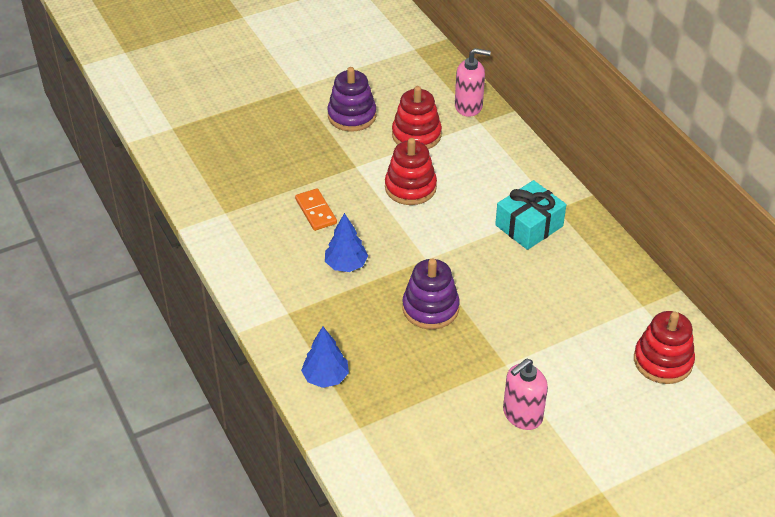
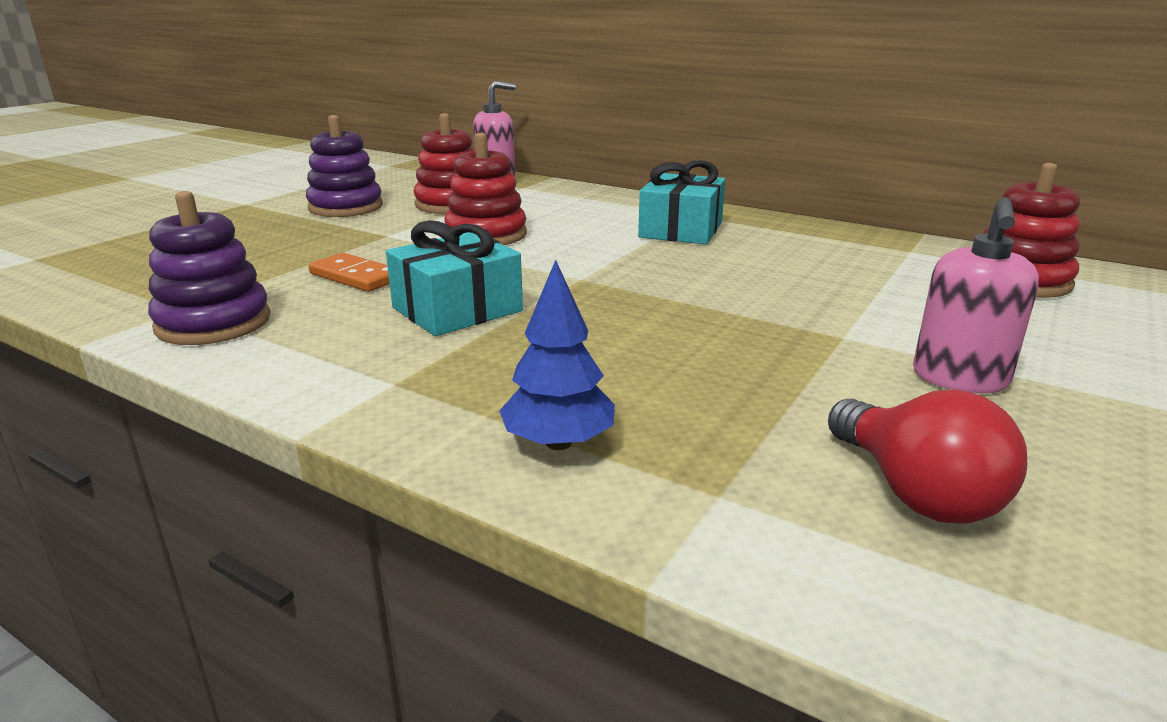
camera: 30 degrees left, 20 degrees down
blue tree [325,213,368,272] -> turquoise gift [386,220,523,336]
purple stacking toy [402,258,460,329] -> purple stacking toy moved to [148,191,271,345]
none -> red light bulb [828,390,1027,524]

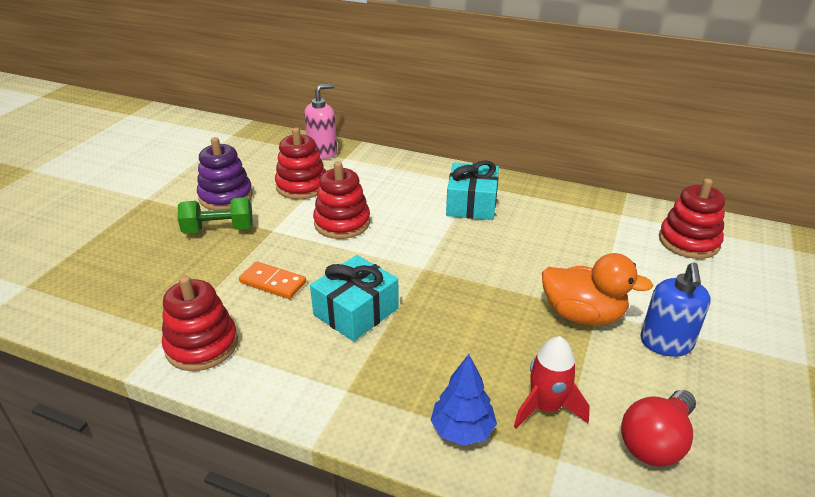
camera: 10 degrees left, 10 degrees up
purple stacking toy [148,191,271,345] -> red stacking toy [162,275,238,371]
red light bulb [828,390,1027,524] -> red light bulb turned 75 degrees clockwise [621,390,696,467]
pink soap dispenser [913,197,1039,393] -> blue soap dispenser [641,262,711,357]
none -> green dumbbell [178,197,253,234]
none -> red rocket [514,336,590,429]
none -> orange duck [542,253,653,325]

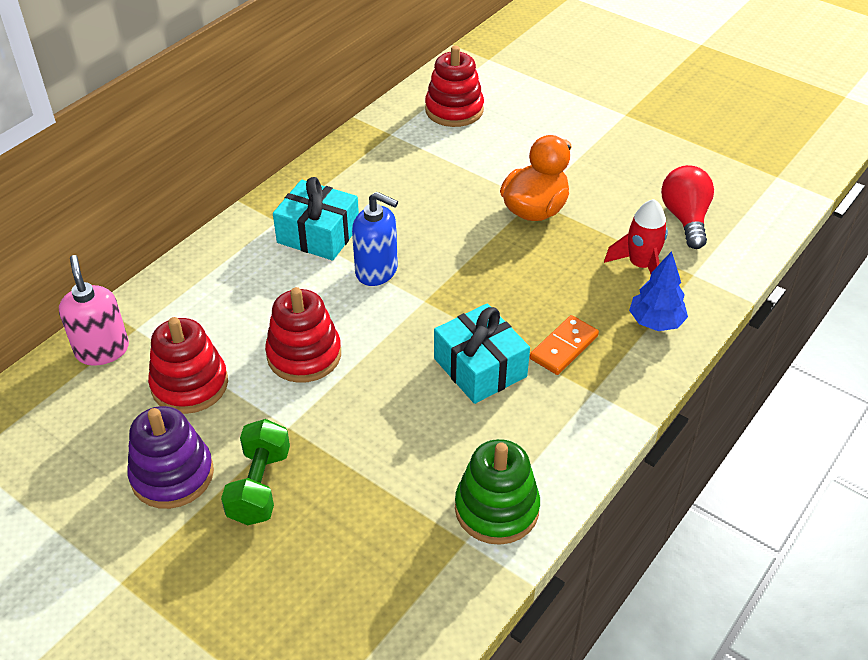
camera: 75 degrees left, 10 degrees up
red stacking toy [162,275,238,371] -> green stacking toy [455,439,540,545]
orange domino [239,261,306,299] -> orange domino moved to [530,315,599,375]
red light bulb [621,390,696,467] -> red light bulb turned 150 degrees counterclockwise [661,165,714,249]
blue soap dispenser [641,262,711,357] -> blue soap dispenser moved to [352,192,398,286]

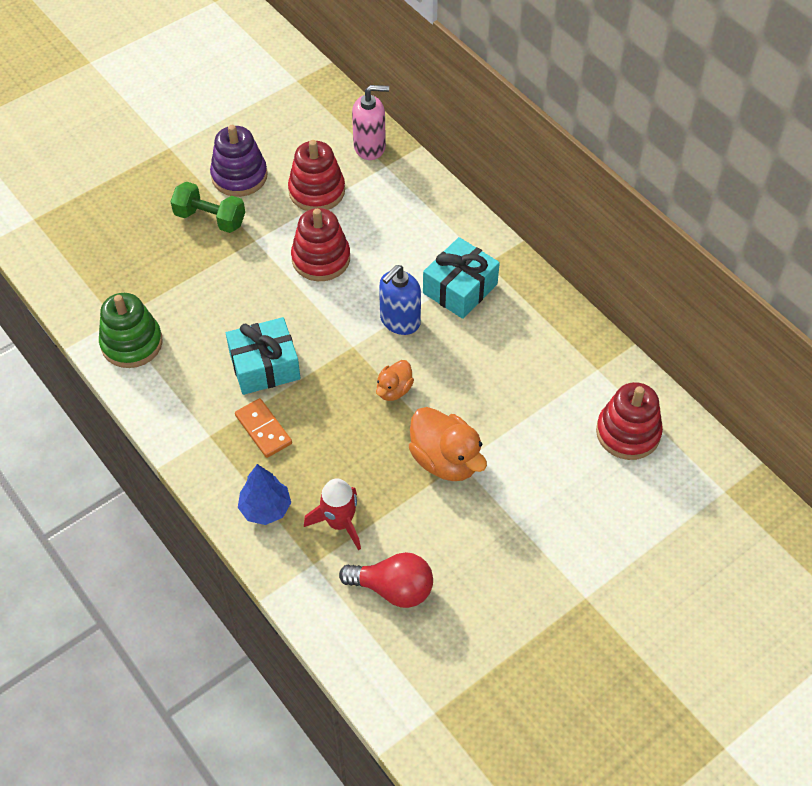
camera: 105 degrees right, 10 degrees up
none -> orange duck [376,360,414,401]

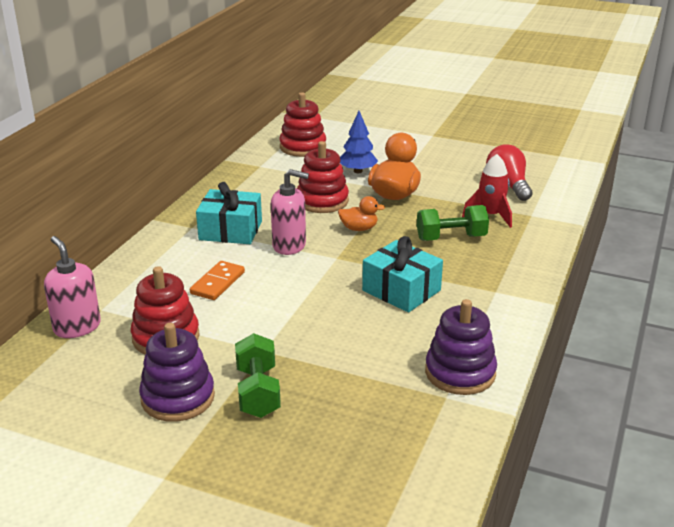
camera: 120 degrees left, 25 degrees down
green stacking toy [99,293,163,368] -> purple stacking toy [425,299,497,395]
orange domino [235,398,292,458] -> orange domino moved to [190,261,245,300]
blue tree [238,464,291,525] -> blue tree moved to [340,111,378,173]
red stacking toy [291,208,350,281] -> red stacking toy moved to [297,141,349,213]
blue soap dispenser [379,265,421,335] -> pink soap dispenser [271,169,309,255]
none -> green dumbbell [417,205,489,241]

